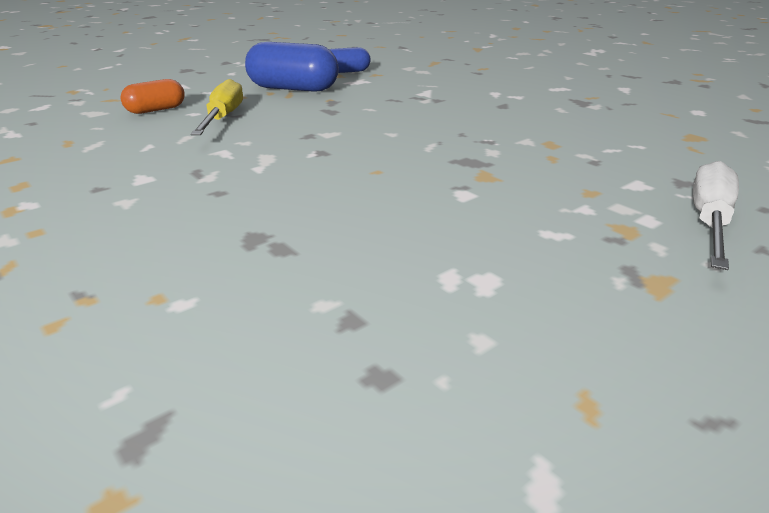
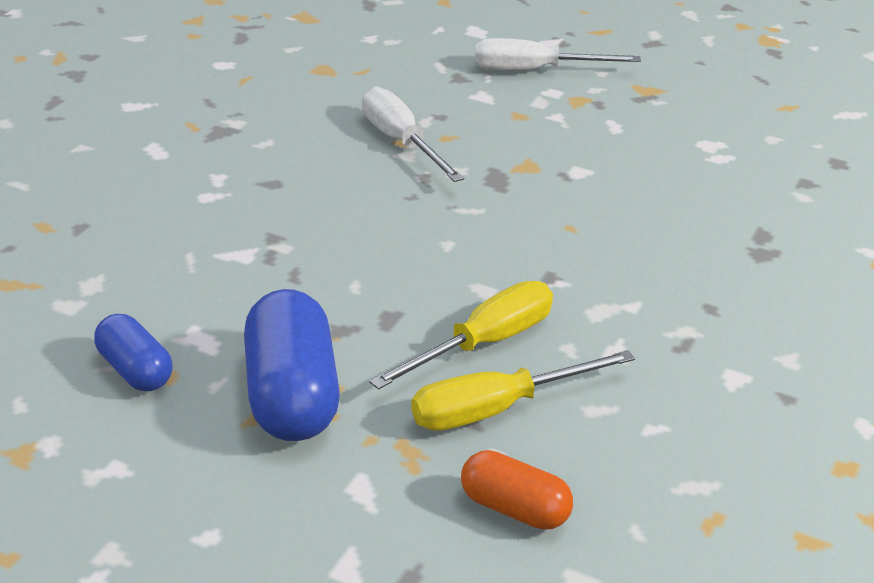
camera: 115 degrees left, 5 degrees up
none -> white screwdriver [362,86,464,182]
none -> yellow screwdriver [369,281,553,389]

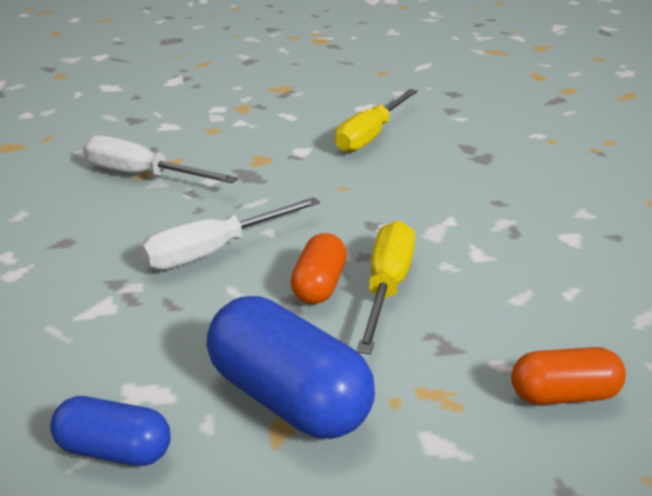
camera: 35 degrees left, 5 degrees down
yellow screwdriver [411,350,635,431] -> yellow screwdriver moved to [335,89,418,153]
white screwdriver [475,38,641,70] -> white screwdriver moved to [140,197,320,270]
none -> orange capsule [290,233,347,304]

